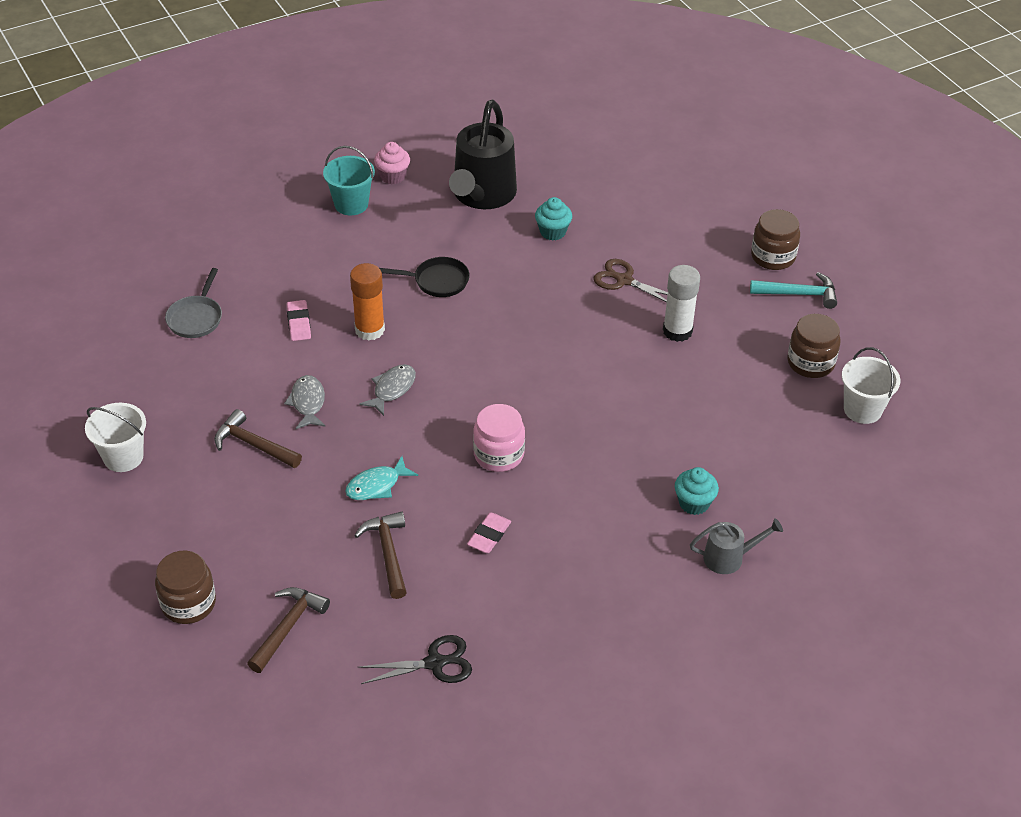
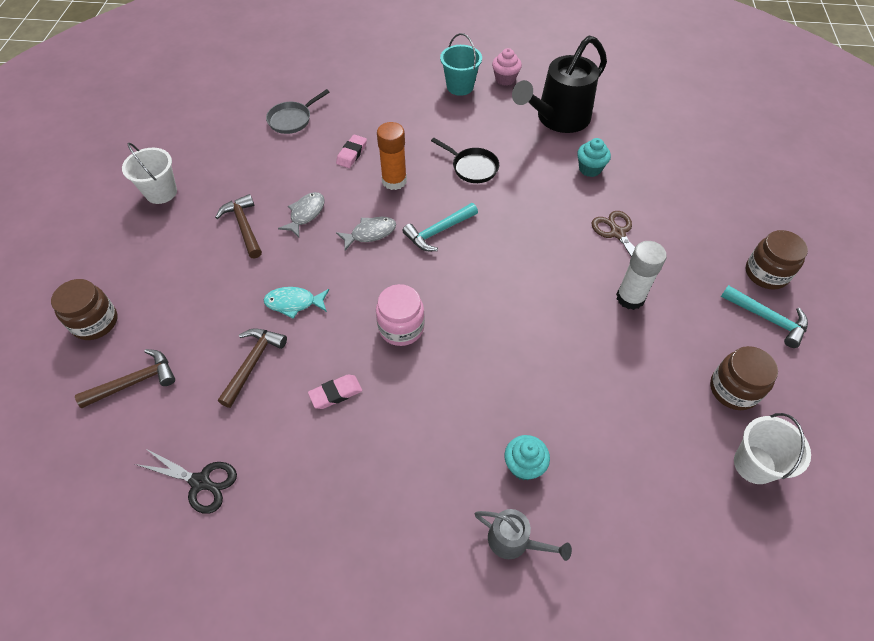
camera: 35 degrees right, 10 degrees up
none -> turquoise hammer [402,203,478,251]

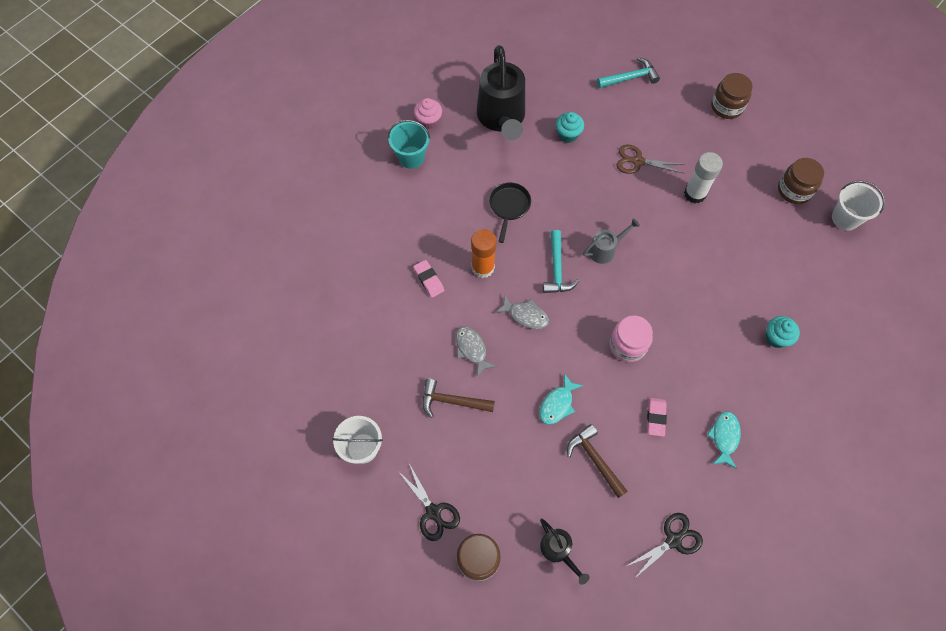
camera: 55 degrees left, 10 degrees up
brown hammer [75,349,175,408] -> black watering can [540,518,590,585]
grey pan [266,89,330,134] -> none
grey fish [336,217,396,250] -> grey fish turned 105 degrees clockwise [495,294,549,329]
black pan [431,138,499,183] -> black pan turned 60 degrees counterclockwise [489,182,531,243]
grey watering can [475,509,572,561] -> grey watering can moved to [583,218,640,264]
turquoise hammer [721,285,808,348] -> turquoise hammer moved to [597,57,660,88]
none -> black scissors [397,464,460,541]
none -> turquoise fish [707,411,741,469]

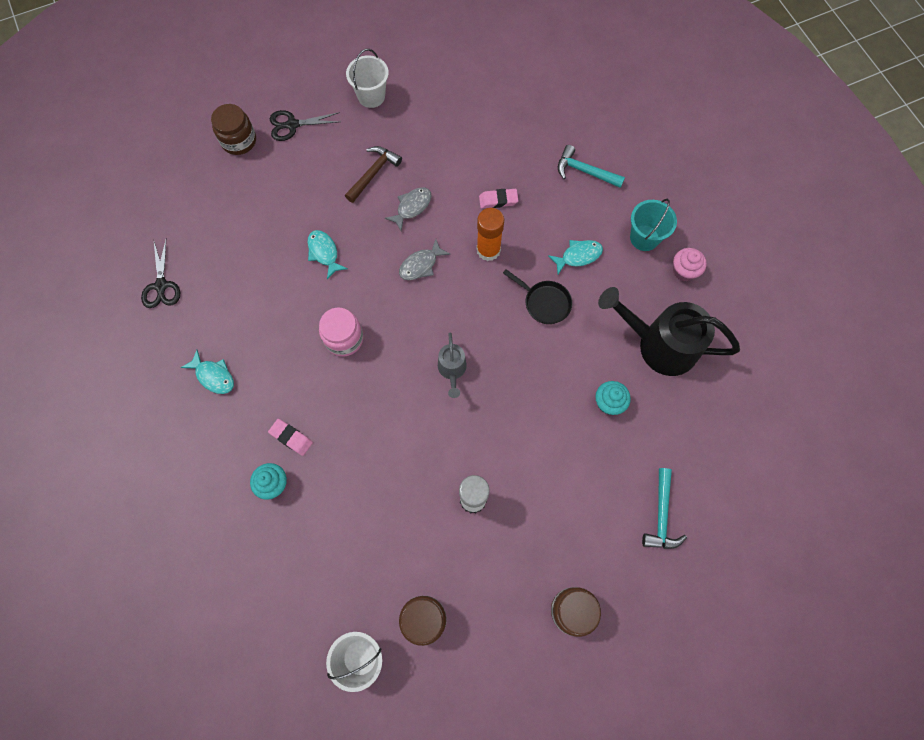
camera: 115 degrees right, 5 degrees up
grey fish [456,326,497,377] -> grey fish turned 45 degrees counterclockwise [385,187,431,231]
black watering can [540,518,590,585] -> none
turquoise hammer [543,230,579,293] -> turquoise hammer moved to [558,145,625,188]
brown hammer [567,424,628,498] -> none
brown scissors [616,145,683,174] -> none
pink eraser [647,398,667,437] -> pink eraser moved to [268,419,313,456]
none -> turquoise fish [548,240,603,274]

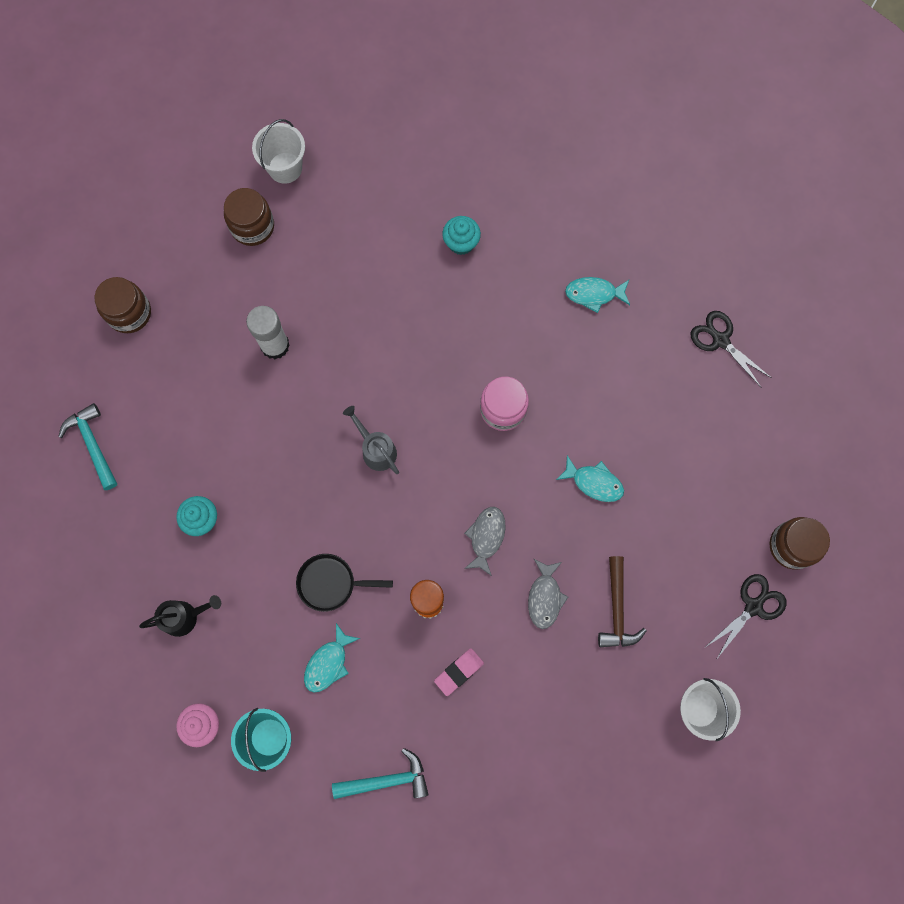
camera: 145 degrees right, 5 degrees up
pink eraser [268,419,313,456] -> none
black watering can [598,287,740,376] -> black watering can [139,595,221,637], size x0.49

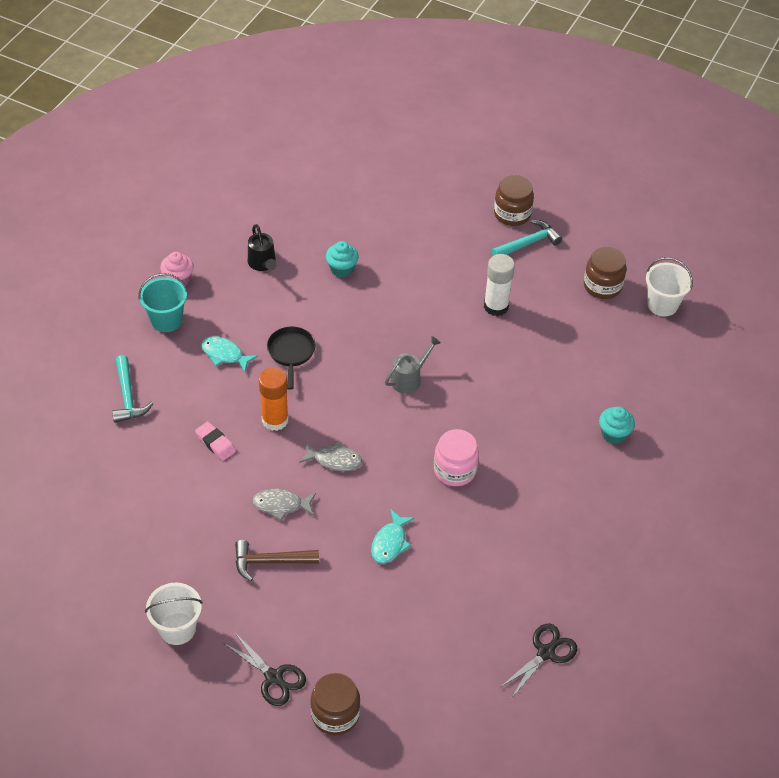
camera: 85 degrees right, 25 degrees down
turquoise hammer [58,403,117,490] -> turquoise hammer moved to [492,220,562,256]
turquoise fish [565,277,630,313] -> none

